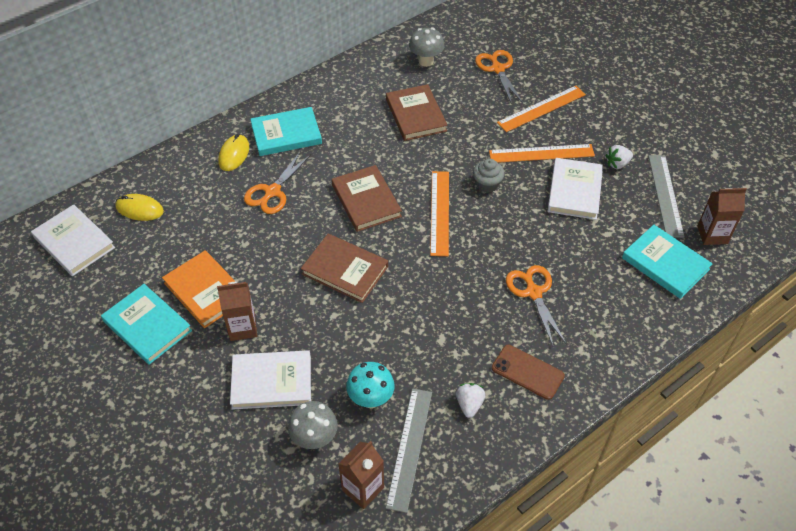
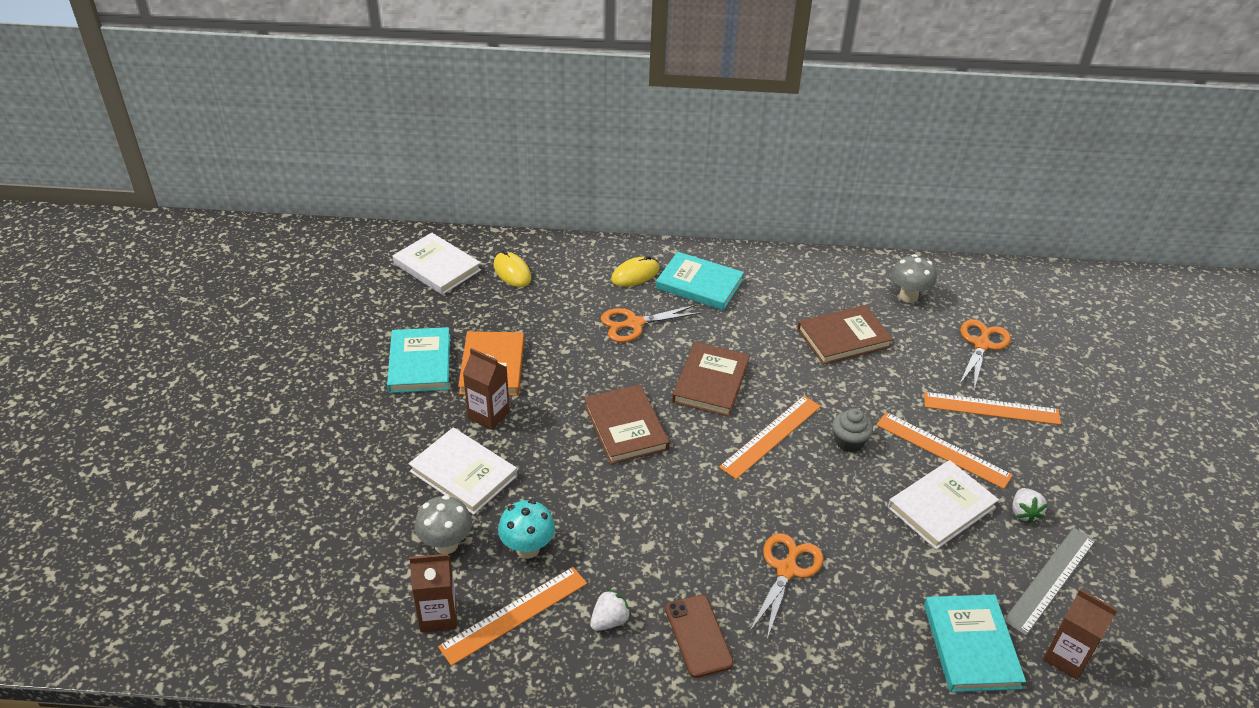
camera: 40 degrees right, 10 degrees down
white book [31,204,115,276] -> white book turned 45 degrees counterclockwise [393,233,481,295]
brown book [386,84,448,141] -> brown book turned 45 degrees clockwise [797,305,893,365]
grey ruler [386,388,432,513] -> orange ruler [438,567,587,666]
white strawberry [605,145,633,169] -> white strawberry turned 105 degrees counterclockwise [1012,488,1048,524]

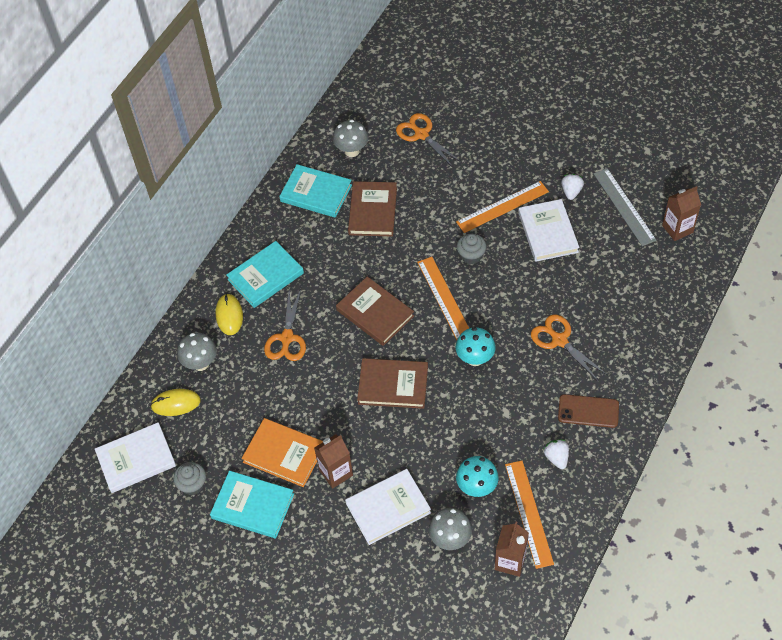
camera: 60 degrees left, 15 degrees up
orange ruler [924,392,1061,425] -> none
turquoise book [924,595,1026,692] -> turquoise book moved to [279,164,352,218]
white strawberry [1012,488,1048,524] -> white strawberry turned 105 degrees counterclockwise [561,174,584,200]
none -> grey cupcake [173,462,206,495]
none -> grey mushroom [177,333,217,371]
none -> turquoise mushroom [456,327,496,366]

